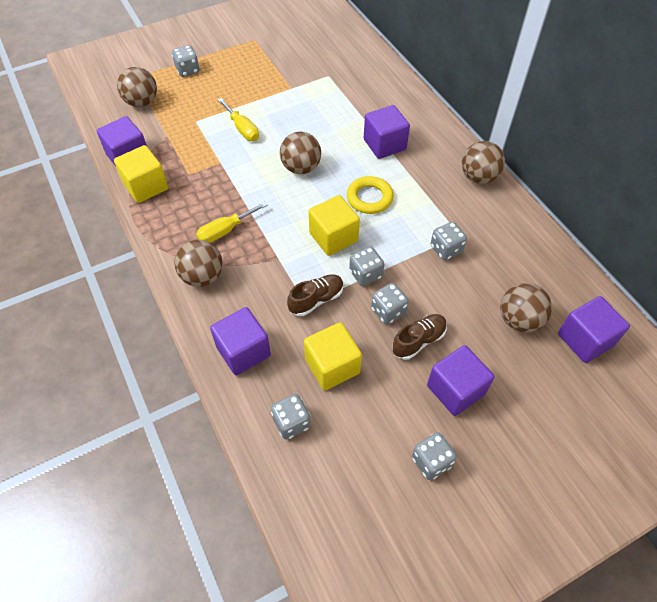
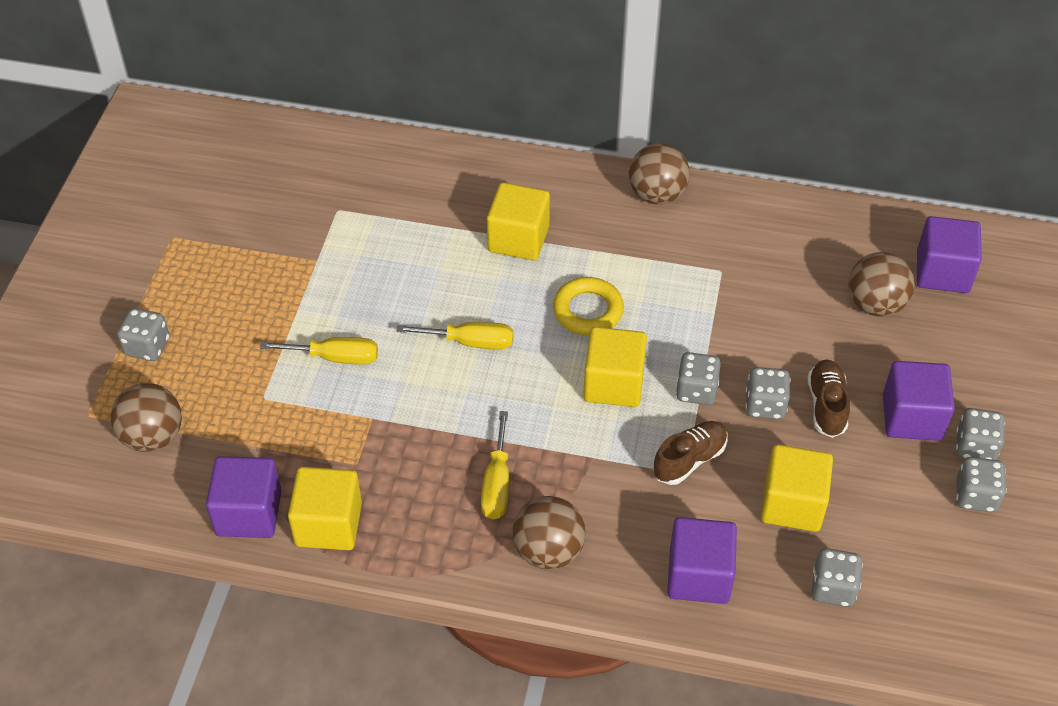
camera: 50 degrees left, 5 degrees down
brown ball [280,132,321,174] -> yellow screwdriver [397,322,513,350]
brown shoe [287,274,344,316] -> brown shoe turned 45 degrees clockwise [653,421,728,485]
purple cube [364,105,410,159] -> yellow cube [487,183,550,261]
grey dice [431,222,467,260] -> grey dice moved to [956,408,1005,460]

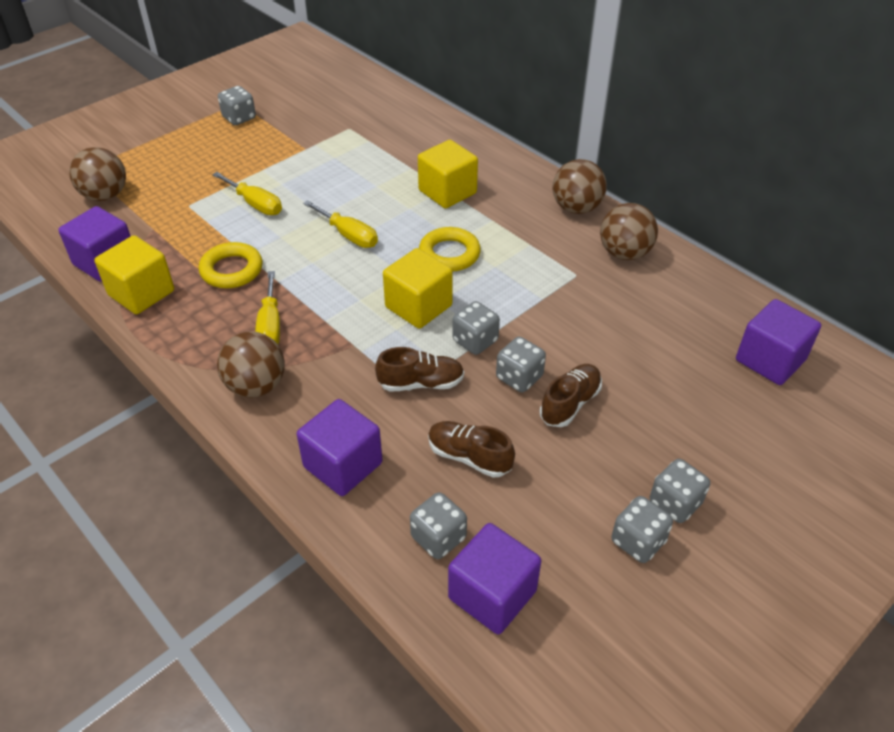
camera: 35 degrees right, 5 degrees down
grey dice [117,308,169,361] -> grey dice moved to [218,86,256,125]
yellow screwdriver [481,411,509,519] -> yellow screwdriver turned 45 degrees counterclockwise [255,271,280,344]
yellow cube [761,444,833,532] -> brown shoe [428,421,515,478]
brown ball [848,252,915,317] -> brown ball moved to [600,203,658,260]
purple cube [883,361,955,441] -> purple cube moved to [448,523,541,634]
none -> yellow ring [199,242,263,288]

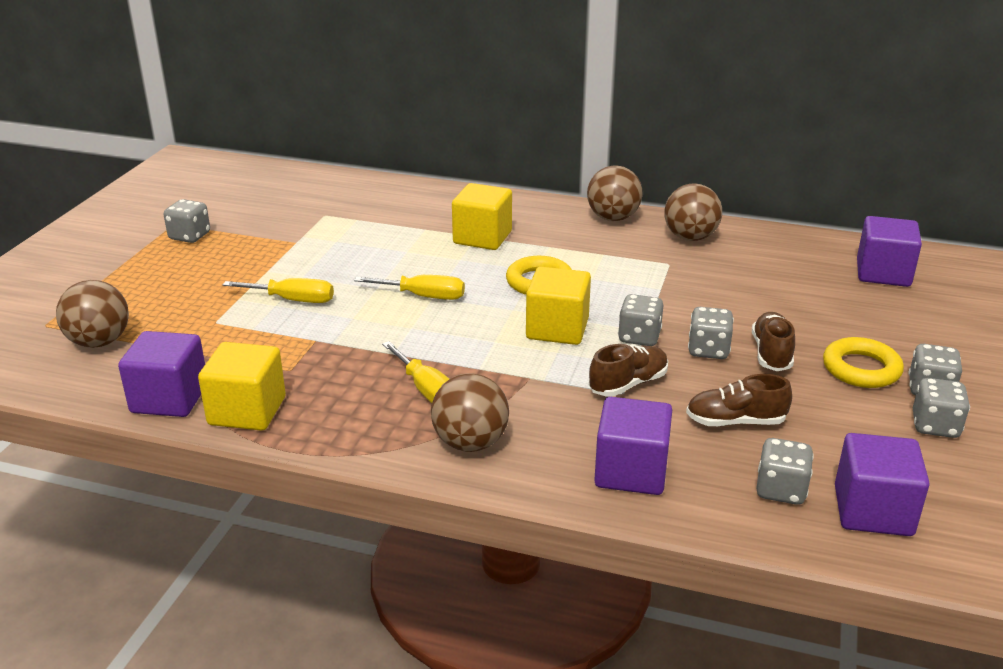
camera: 30 degrees left, 15 degrees down
yellow ring [199,242,263,288] -> yellow ring moved to [823,337,904,388]

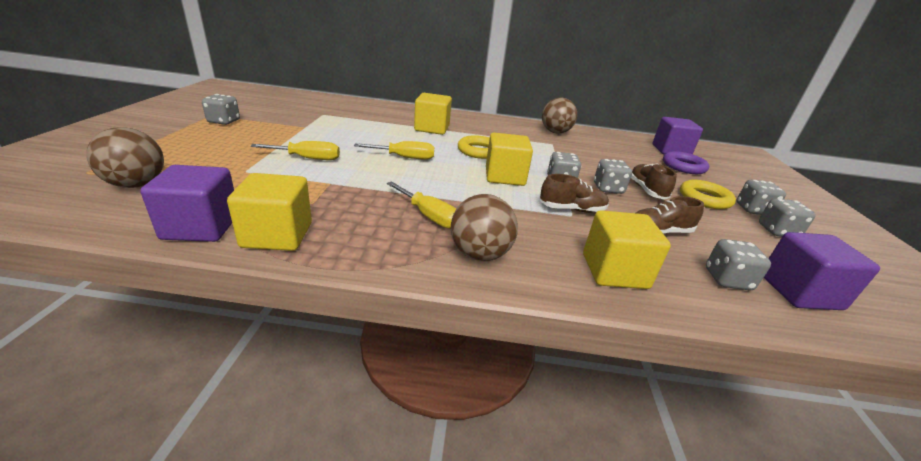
camera: 15 degrees left, 0 degrees up
brown ball [587,165,643,221] -> none
brown shoe [589,344,668,396] -> brown shoe turned 45 degrees clockwise [540,174,609,213]
purple cube [594,397,672,495] -> yellow cube [583,210,671,289]
none -> purple ring [663,151,709,174]

